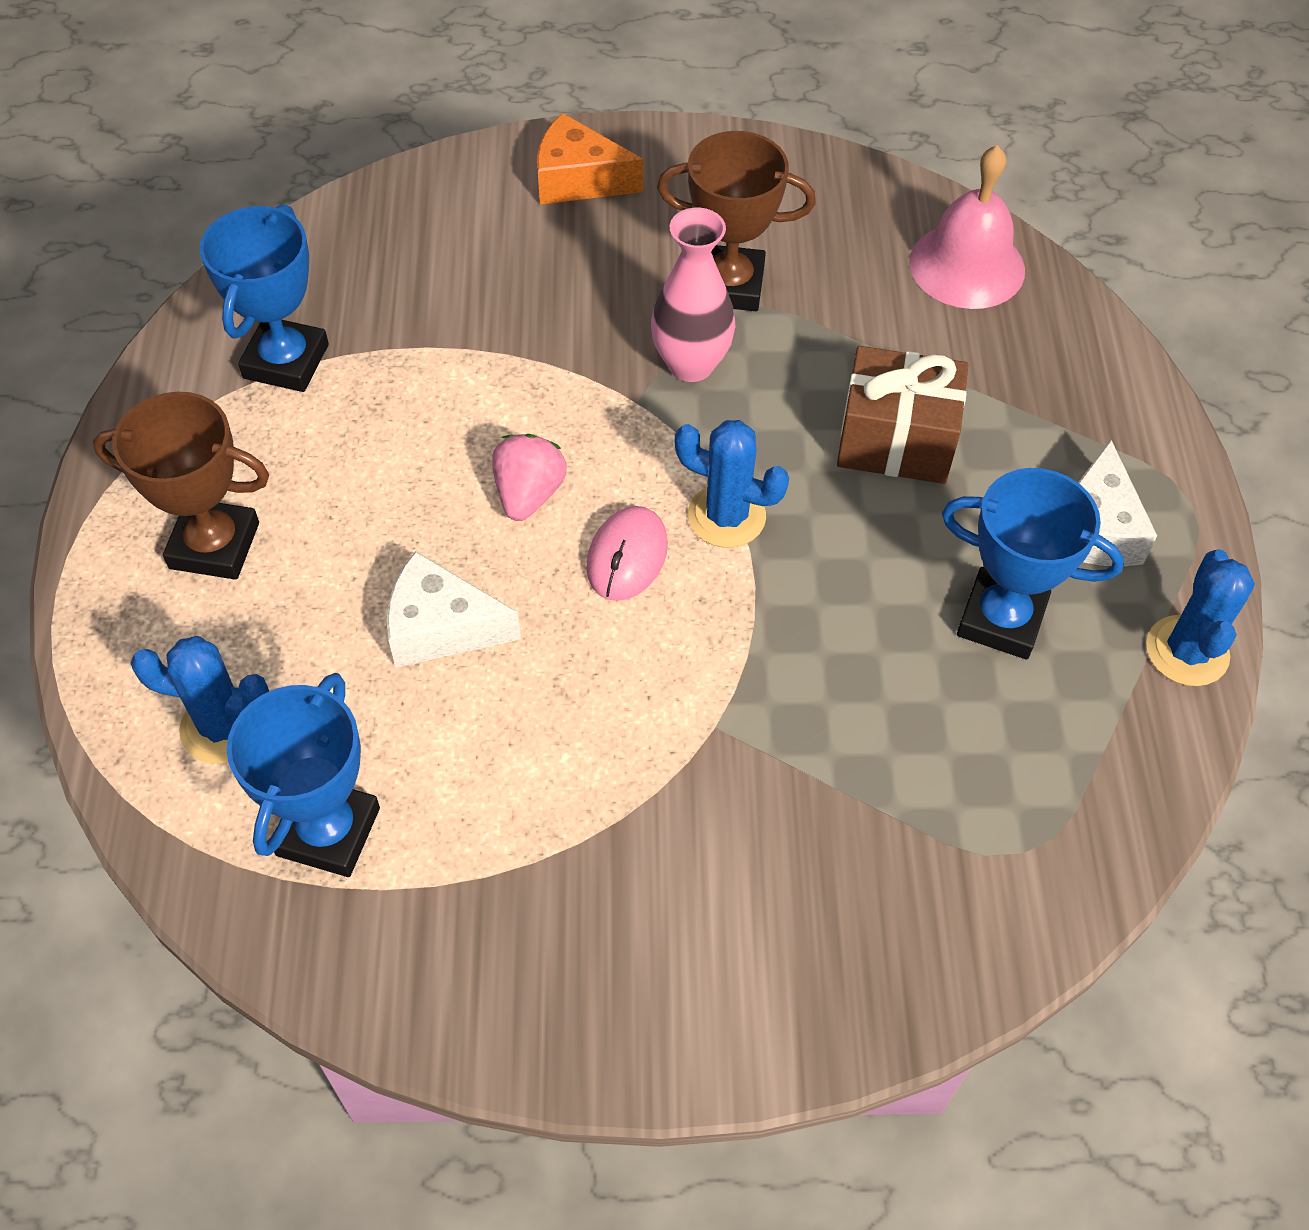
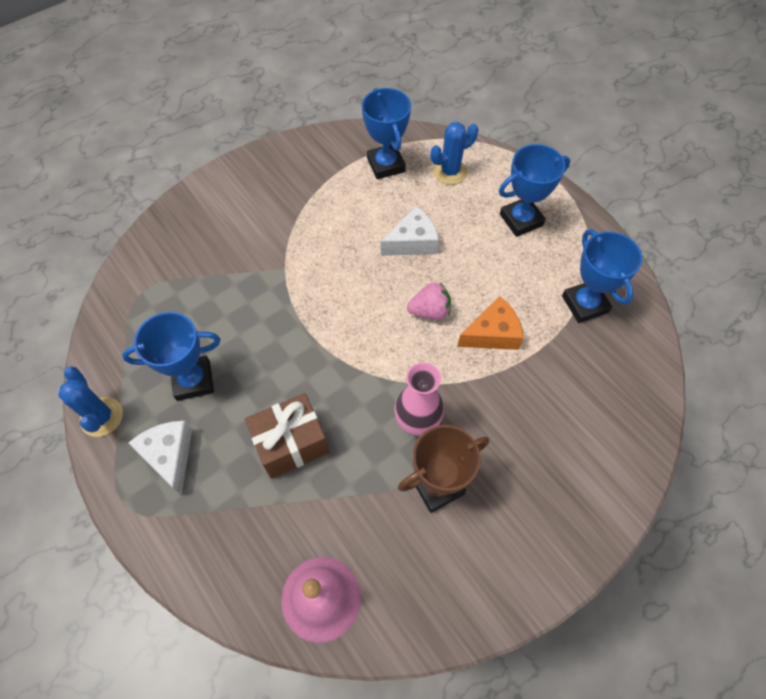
camera: 145 degrees right, 5 degrees up
brown trophy [93,392,269,580] -> blue trophy [499,144,570,237]
pink strawberry [492,434,567,521] -> pink strawberry turned 75 degrees counterclockwise [407,283,451,320]
orange cheese [537,113,643,204] -> orange cheese moved to [457,296,524,350]
pink mouse [586,506,668,601] -> none
blue cactus [675,420,789,548] -> none

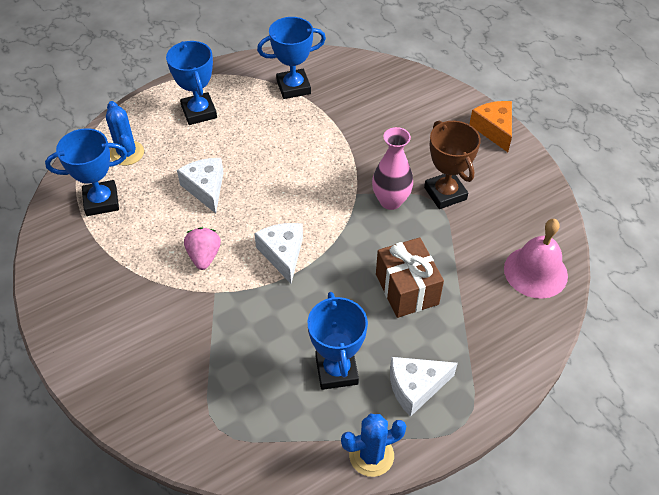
camera: 85 degrees left, 10 degrees down
pink strawberry [407,283,451,320] -> pink strawberry moved to [184,227,221,270]
orange cheese [457,296,524,350] -> orange cheese moved to [469,101,512,152]
none -> white cheese [254,223,303,284]

